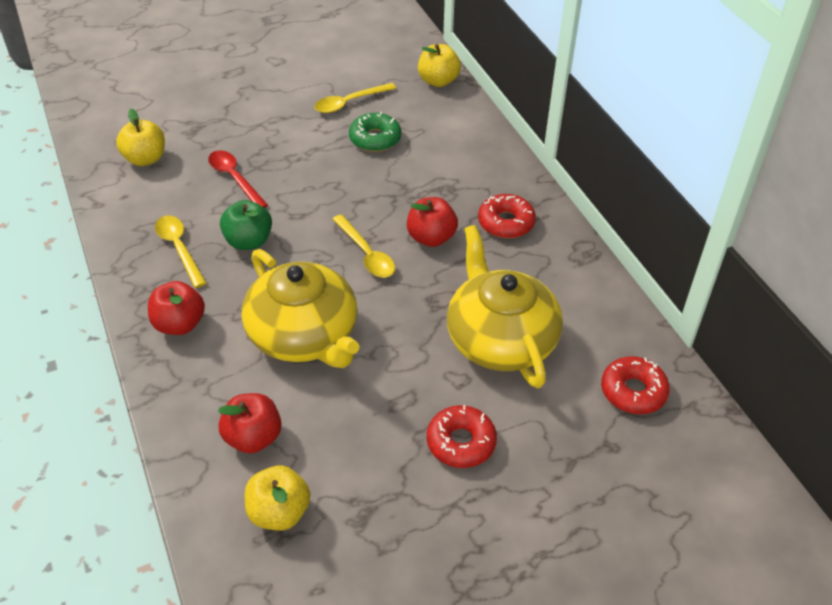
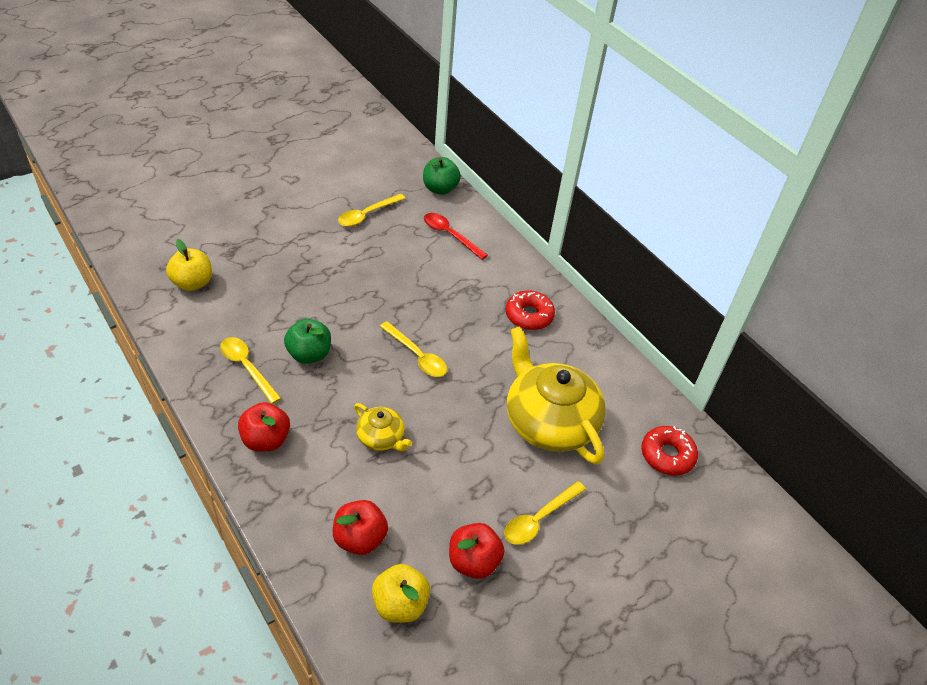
camera: 15 degrees left, 0 degrees up
red spoon [208,150,268,208] -> red spoon moved to [424,213,488,260]
yellow teapot [241,249,359,368] -> yellow teapot [354,403,412,451], size x0.48
green donut [349,112,401,152] -> none
red apple [407,197,458,247] -> red apple moved to [449,523,504,579]
yellow apple [418,44,461,87] -> green apple [423,157,461,195]
red donut [427,405,497,468] -> yellow spoon [504,481,586,545]

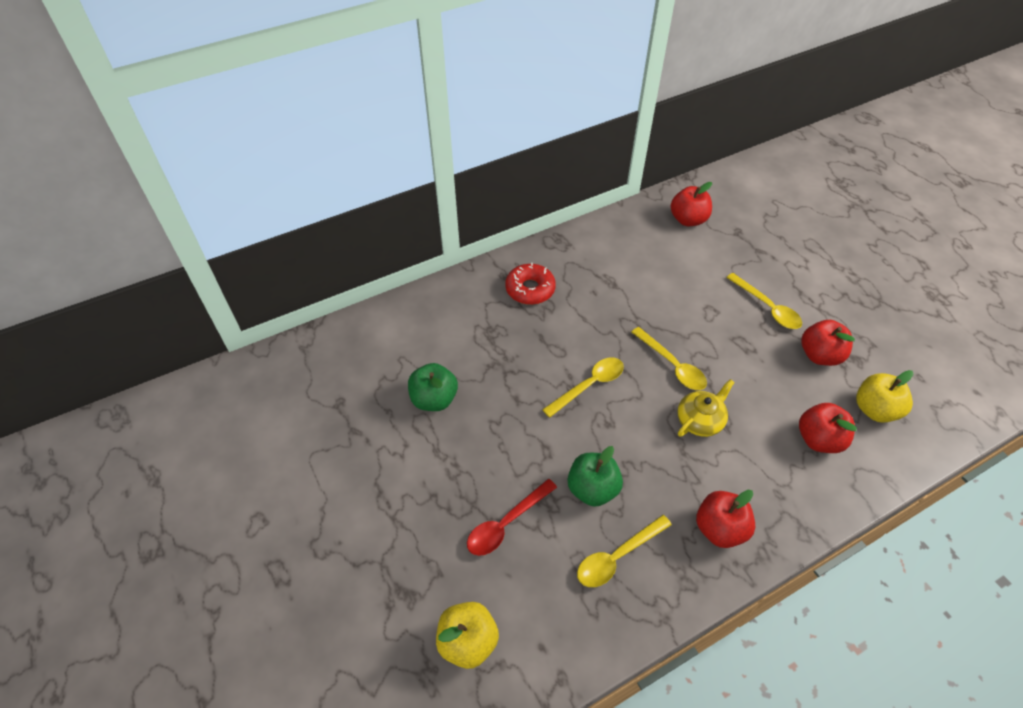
camera: 80 degrees left, 5 degrees up
yellow spoon [338,194,406,227] -> yellow spoon moved to [631,327,707,390]
green apple [423,157,461,195] -> green apple moved to [408,363,458,411]
red spoon [424,213,488,260] -> red spoon moved to [467,479,557,556]
yellow teapot [507,326,606,464] -> none
red donut [641,426,698,476] -> red apple [671,182,712,226]

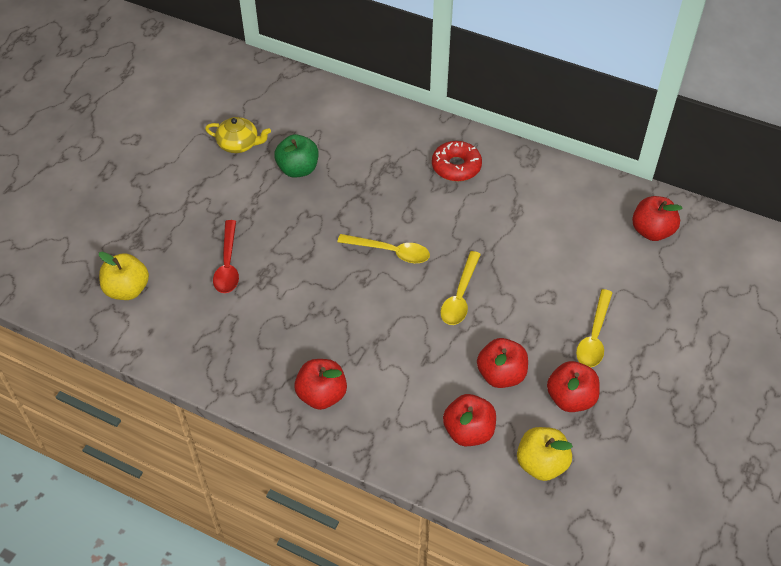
camera: 55 degrees right, 0 degrees up
red spoon [467,479,557,556] -> red spoon turned 105 degrees counterclockwise [213,220,239,293]
green apple [568,446,623,507] -> none
yellow spoon [577,515,672,587] -> none
yellow teapot [677,379,735,437] -> yellow teapot moved to [205,117,271,153]
none -> red apple [477,338,528,388]

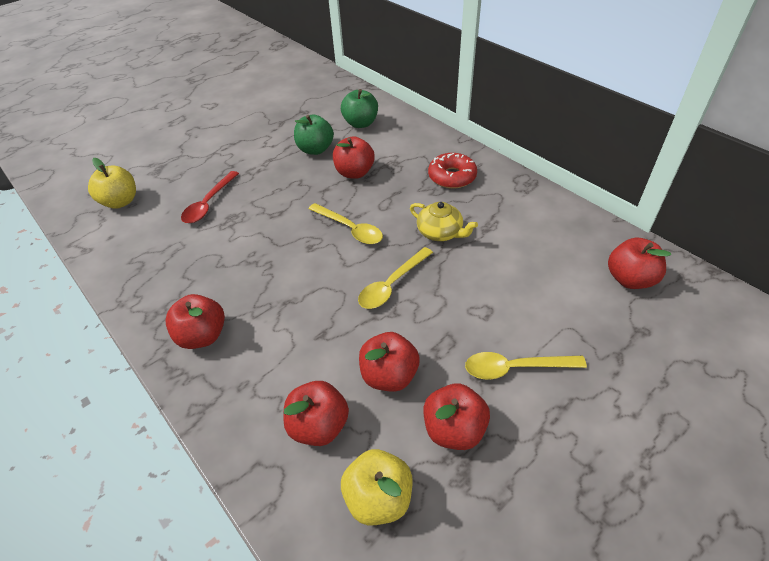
camera: 25 degrees right, 5 degrees down
yellow teapot [205,117,271,153] -> yellow teapot moved to [410,202,478,241]
yellow spoon [576,289,612,367] -> yellow spoon turned 45 degrees clockwise [465,352,587,379]
none -> red apple [333,136,375,179]
none -> green apple [341,89,378,128]

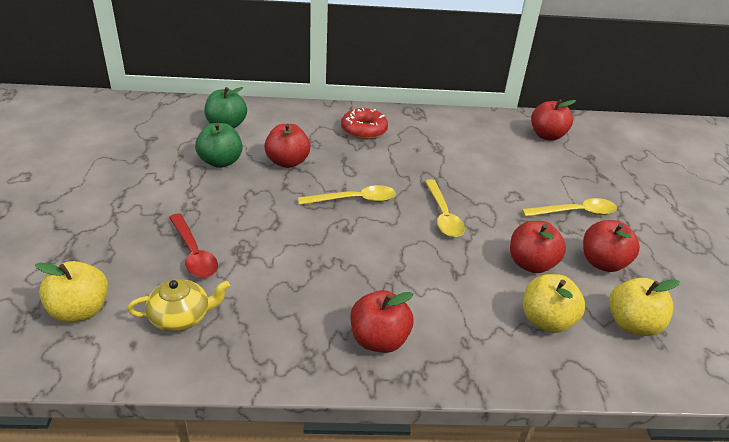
camera: 55 degrees left, 10 degrees down
red apple [283,381,349,446] -> yellow apple [523,274,586,333]
yellow teapot [410,202,478,241] -> yellow teapot moved to [127,279,230,332]
yellow spoon [465,352,587,379] -> yellow spoon turned 135 degrees counterclockwise [522,198,617,217]

